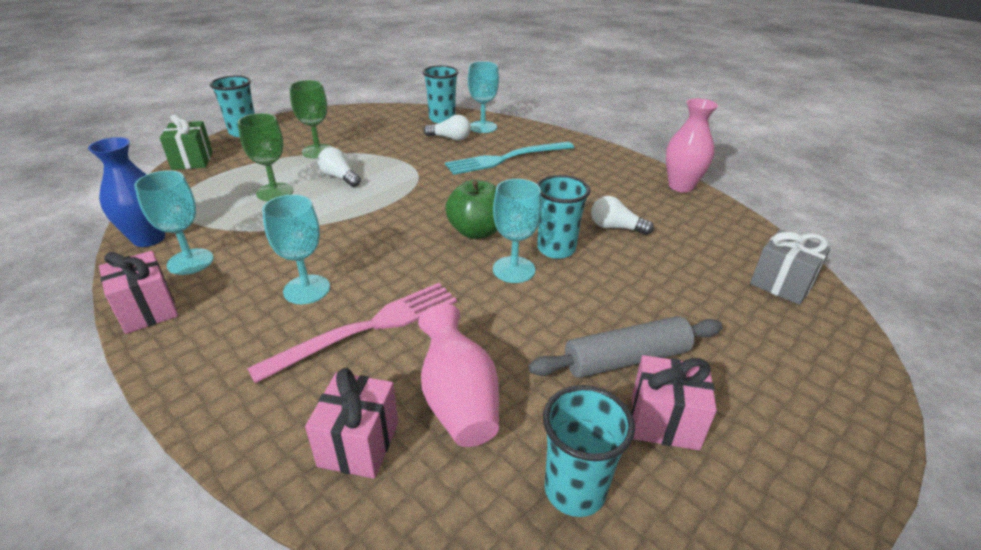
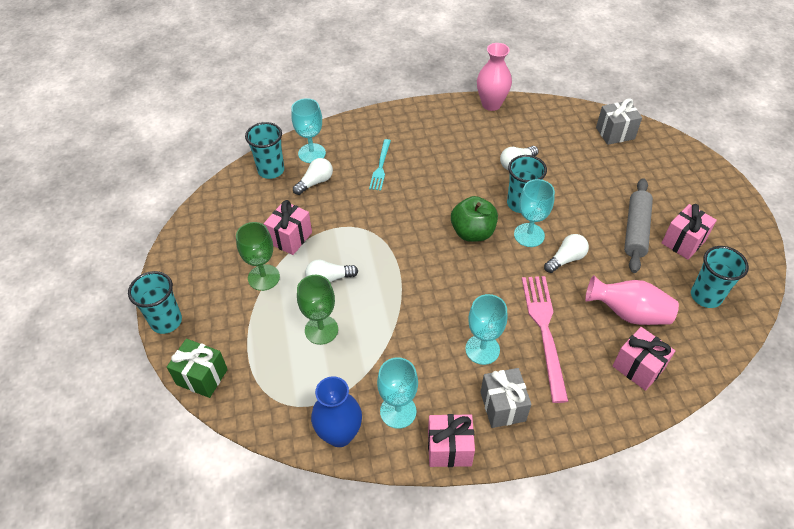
camera: 55 degrees left, 15 degrees up
turquoise fork [445,142,574,175] -> turquoise fork [369,139,391,191], size x0.58
none -> pink gift [264,200,312,255]
none -> grey gift [481,368,531,428]
none -> white light bulb [544,234,589,273]

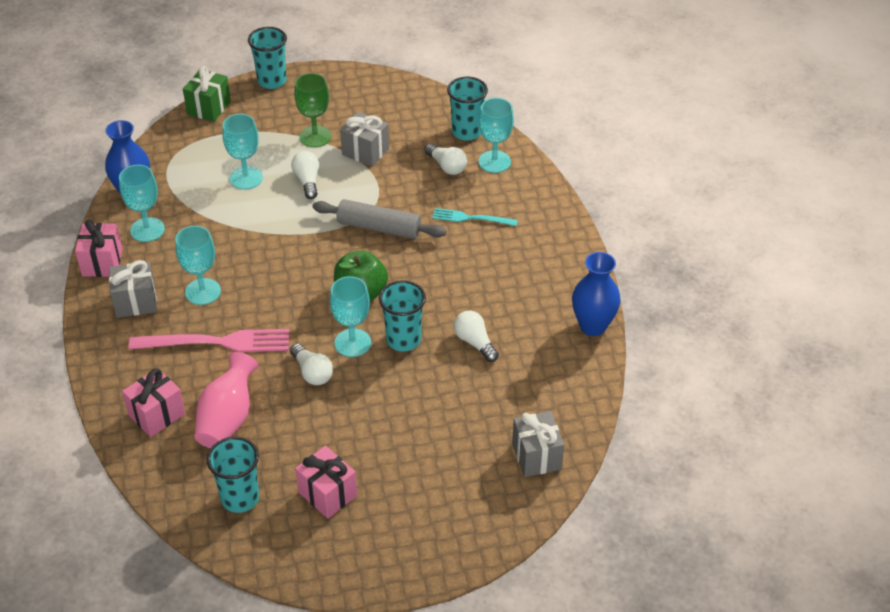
camera: 90 degrees right, 5 degrees down
pink gift [264,200,312,255] -> grey gift [340,112,389,167]
green goblet [297,275,338,345] -> turquoise goblet [222,114,263,189]
pink vase [477,43,512,111] -> blue vase [572,252,621,336]
grey rolling pin [624,178,653,273] -> grey rolling pin moved to [312,199,446,239]

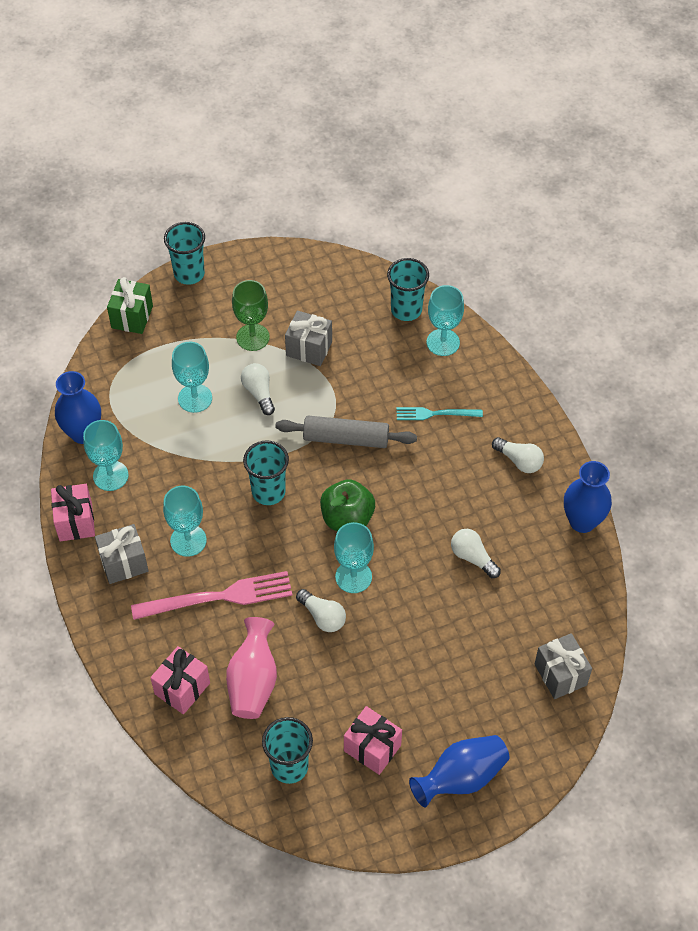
camera: 10 degrees left, 10 degrees up
turquoise cup [379,280,426,352] -> turquoise cup moved to [243,440,289,505]
white light bulb [424,143,467,175] -> white light bulb moved to [492,437,544,473]
none -> blue vase [409,735,510,808]

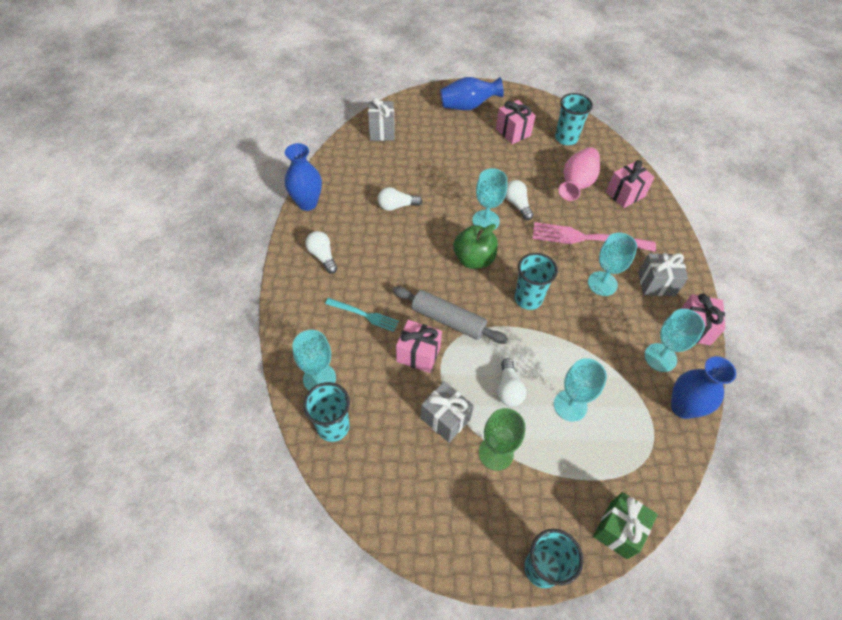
camera: 160 degrees left, 0 degrees up
white light bulb [451,529,501,578] -> white light bulb turned 105 degrees clockwise [378,187,422,211]
none -> pink gift [396,320,442,373]

